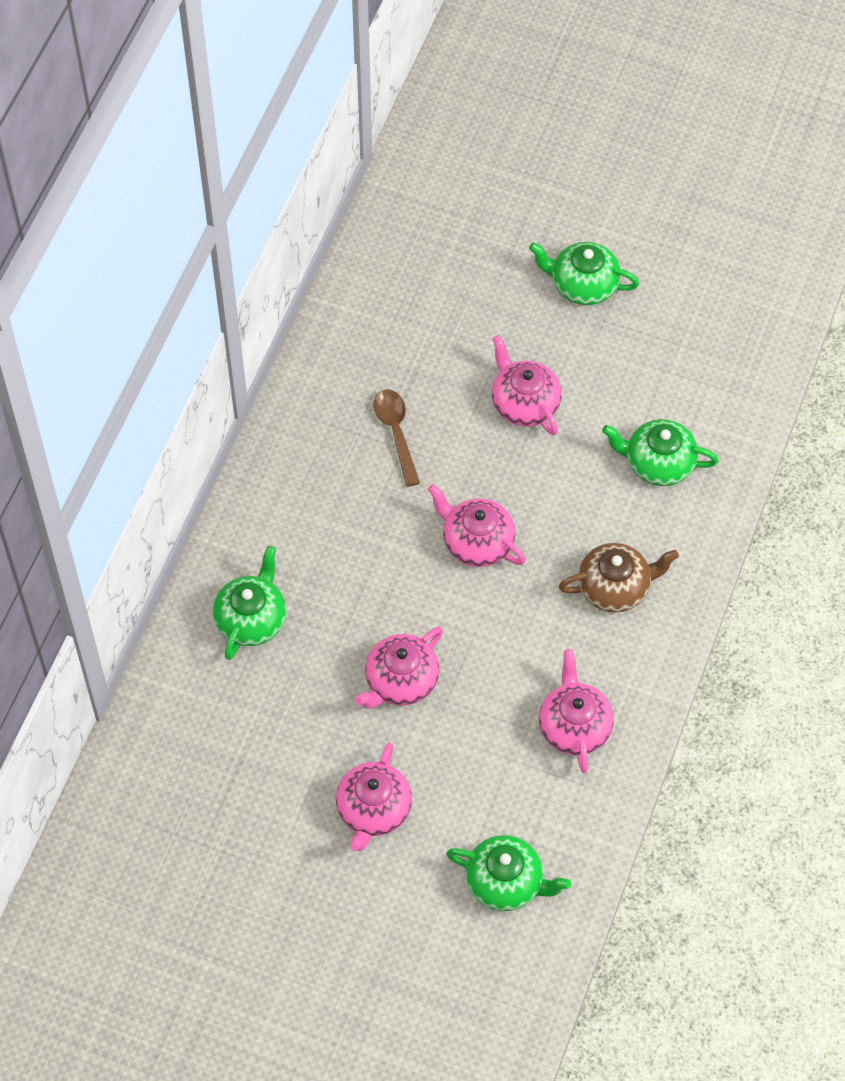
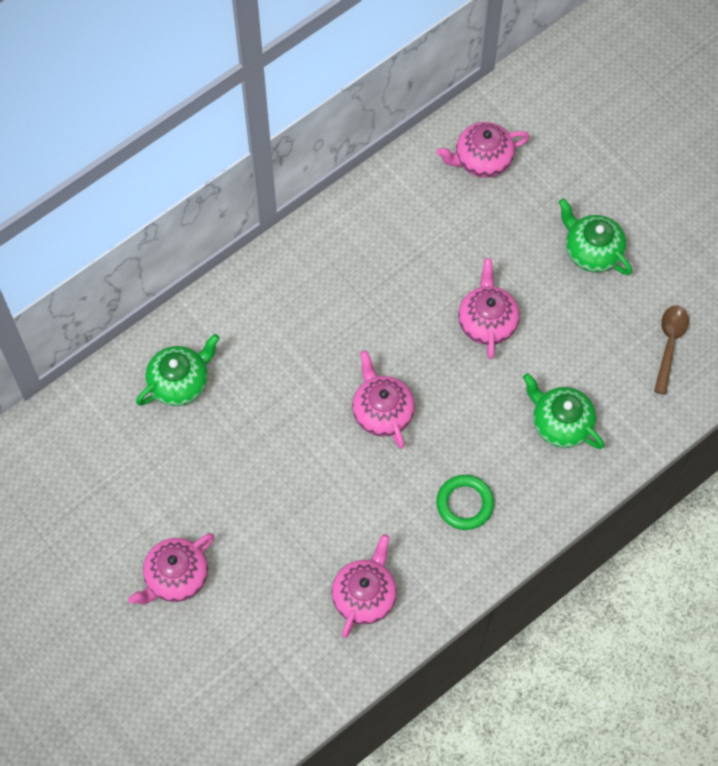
camera: 30 degrees right, 5 degrees up
pink teapot [355,627,443,709] -> pink teapot moved to [437,122,530,178]
brown spoon [374,389,420,487] -> brown spoon moved to [654,305,689,395]
green teapot [446,835,571,911] -> none
brown teapot [559,543,679,613] -> green ring [436,475,494,530]

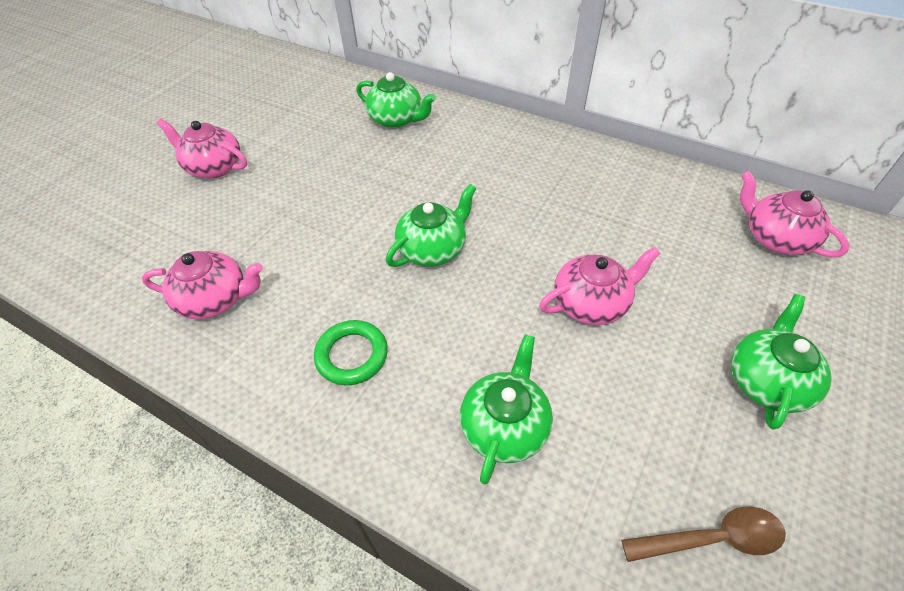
camera: 70 degrees right, 15 degrees down
pink teapot [352,351,415,449] -> green teapot [386,184,476,267]

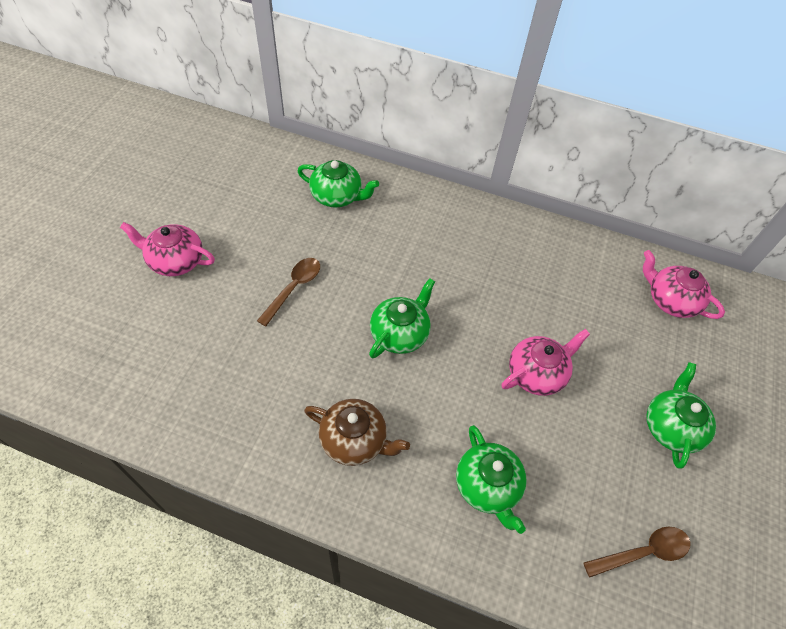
camera: 15 degrees left, 5 degrees up
pink teapot [141,251,263,319] -> none
green ring [314,320,388,385] -> brown teapot [304,399,410,466]
green teapot [460,334,553,484] -> green teapot turned 150 degrees clockwise [456,425,527,534]
none -> brown spoon [257,258,320,327]

